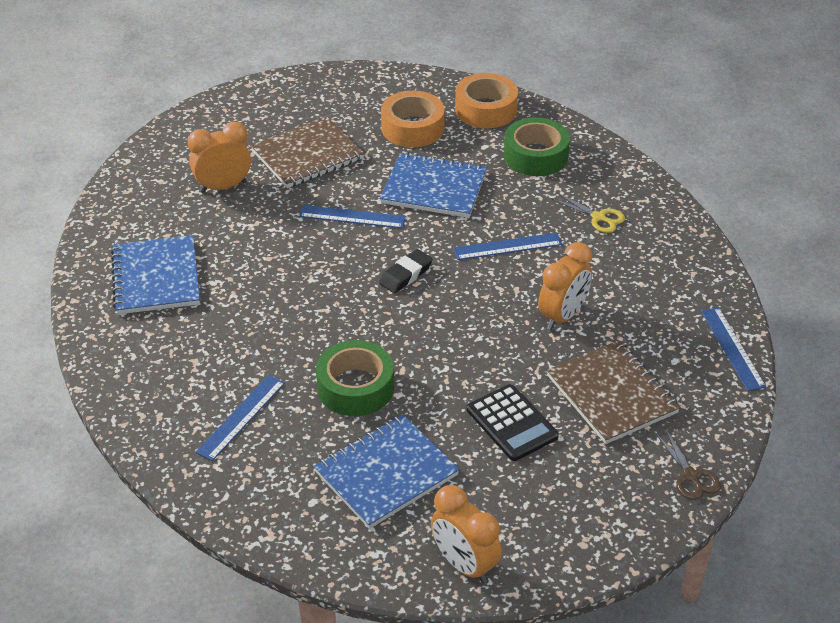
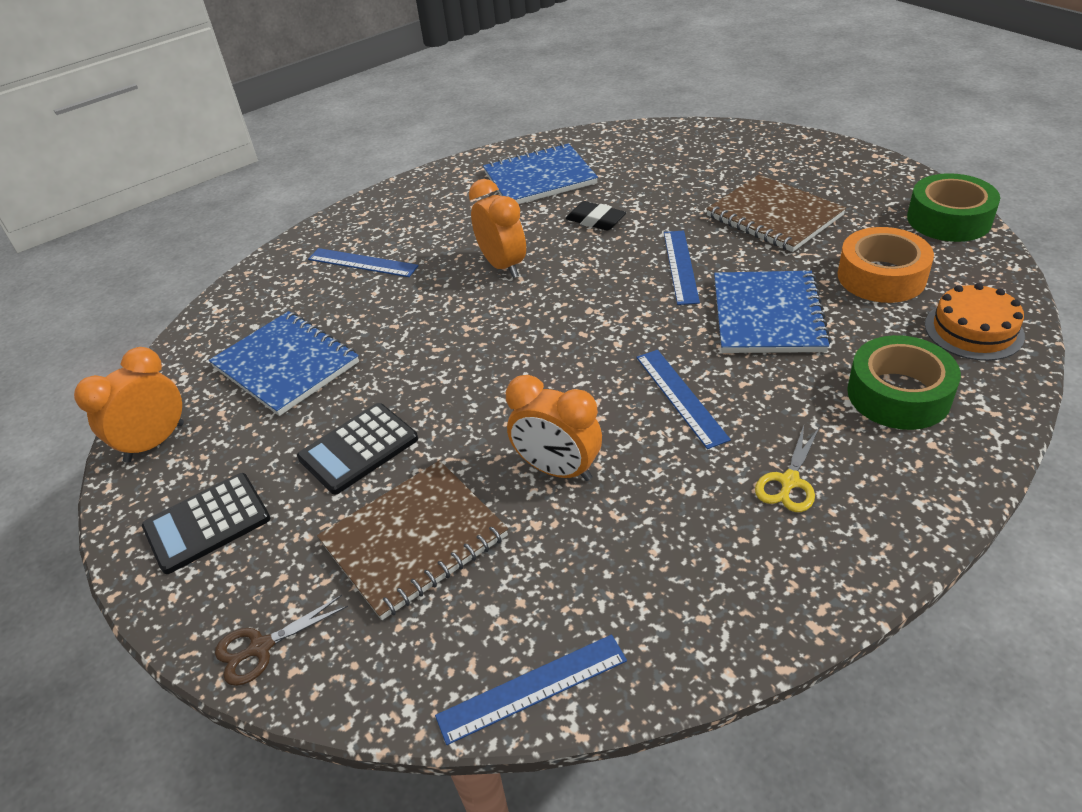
camera: 85 degrees right, 0 degrees up
orange clock [187,122,251,193] -> orange clock moved to [469,179,526,278]
green tape [316,340,394,416] -> green tape moved to [907,173,1000,242]
black eraser [379,249,432,293] -> black eraser moved to [566,201,626,231]
orange tape [455,73,518,128] -> orange cake [925,283,1025,361]
none -> black calculator [142,473,270,574]

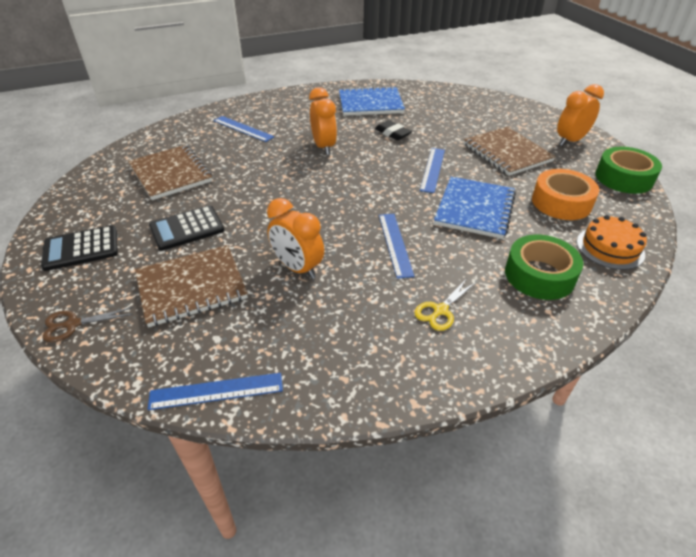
camera: 10 degrees right, 0 degrees up
orange clock [74,347,184,463] -> orange clock moved to [557,84,604,146]
blue notebook [209,311,359,416] -> brown notebook [128,145,212,200]

